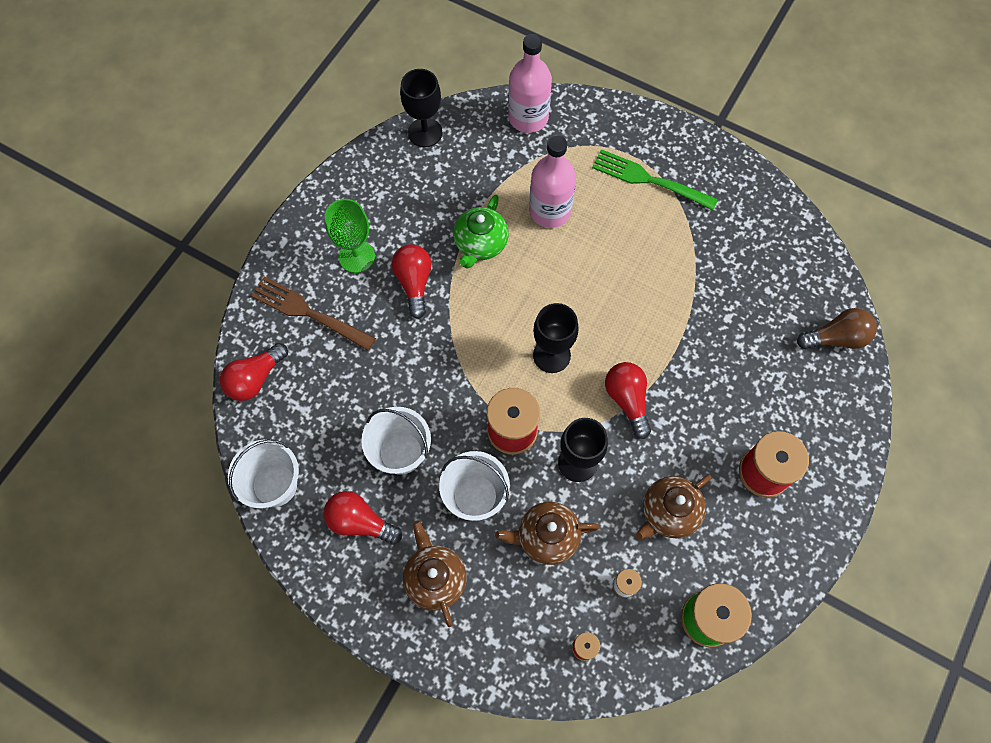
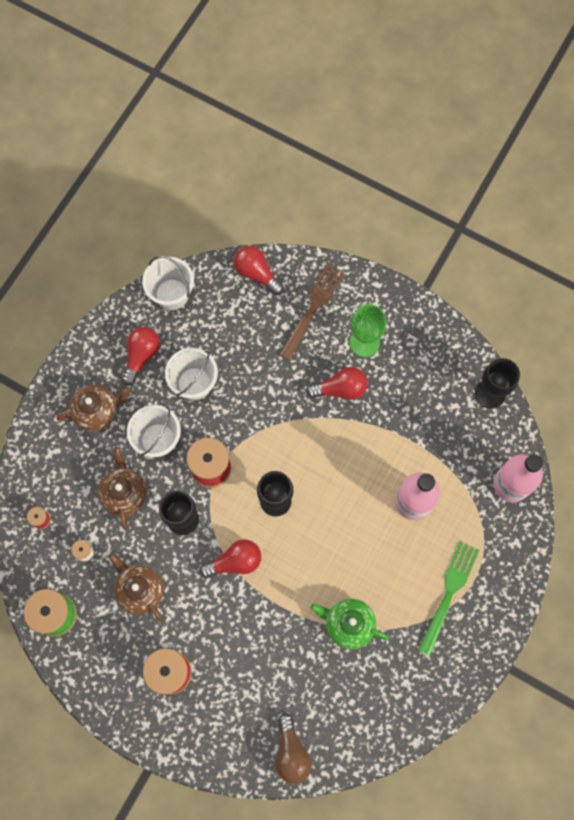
camera: 90 degrees right, 5 degrees up
green teapot [453,195,509,269] -> green teapot moved to [310,599,389,649]

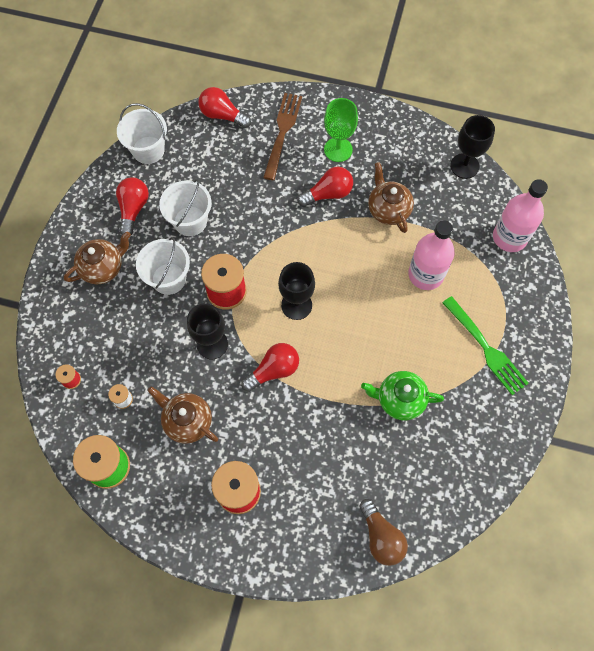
camera: 15 degrees left, 5 degrees down
brown teapot [98,447,147,530] -> brown teapot moved to [368,162,414,233]
green fork [418,541,479,656] -> green fork turned 135 degrees clockwise [442,296,529,395]

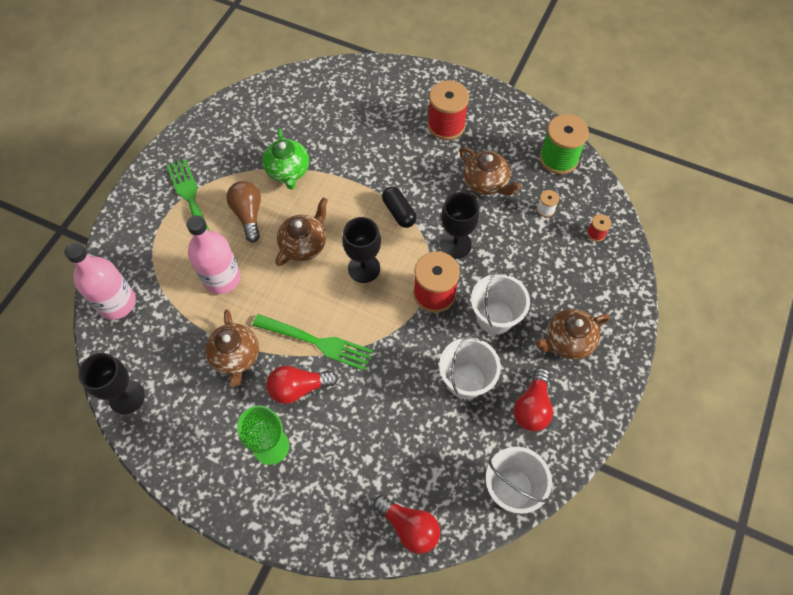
camera: 170 degrees left, 5 degrees down
red light bulb [241,343,299,392] -> black capsule [382,187,416,228]
brown fork [263,93,302,180] -> none
brown light bulb [359,499,408,566] -> brown light bulb moved to [226,181,261,242]
green teapot [361,371,444,420] -> green teapot turned 60 degrees clockwise [262,128,309,190]
none -> green fork [253,314,373,371]
none -> brown teapot [275,197,328,266]

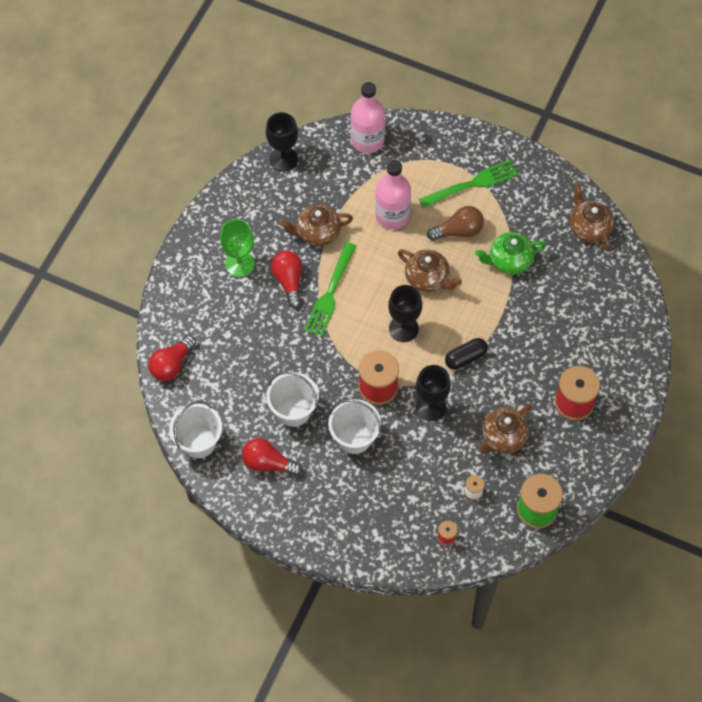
camera: 90 degrees right, 0 degrees up
brown teapot [535,309,610,360] -> brown teapot moved to [570,183,614,250]

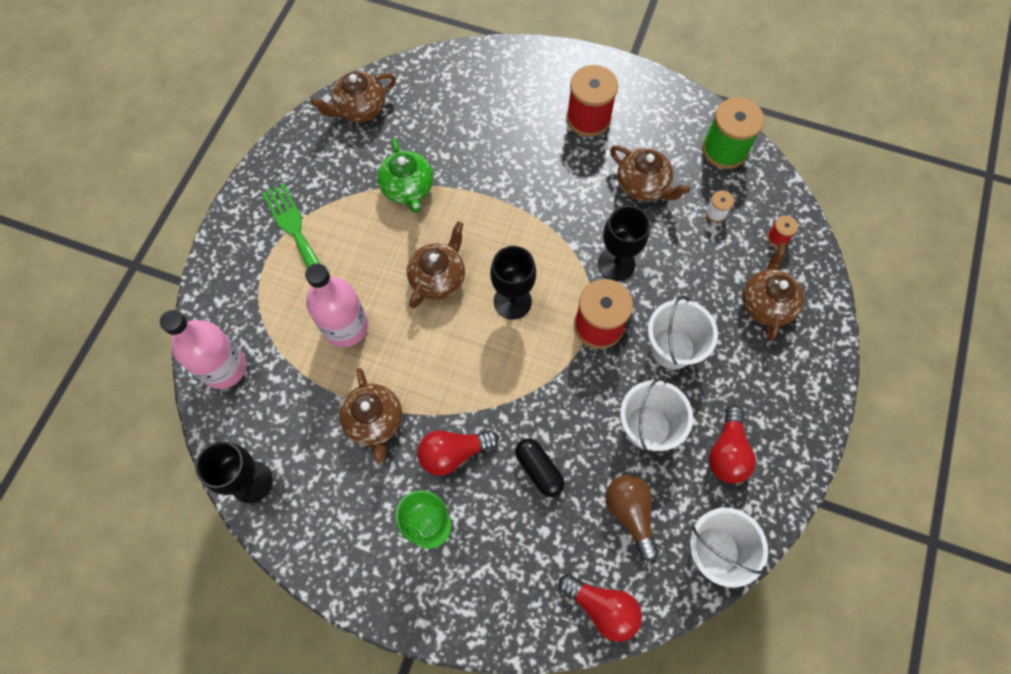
camera: 95 degrees left, 5 degrees up
green fork [304,242,356,337] -> none
brown light bulb [427,206,484,241] -> brown light bulb moved to [606,475,659,561]
black capsule [445,338,488,370] -> black capsule moved to [515,438,565,497]
none -> brown teapot [743,242,804,341]

